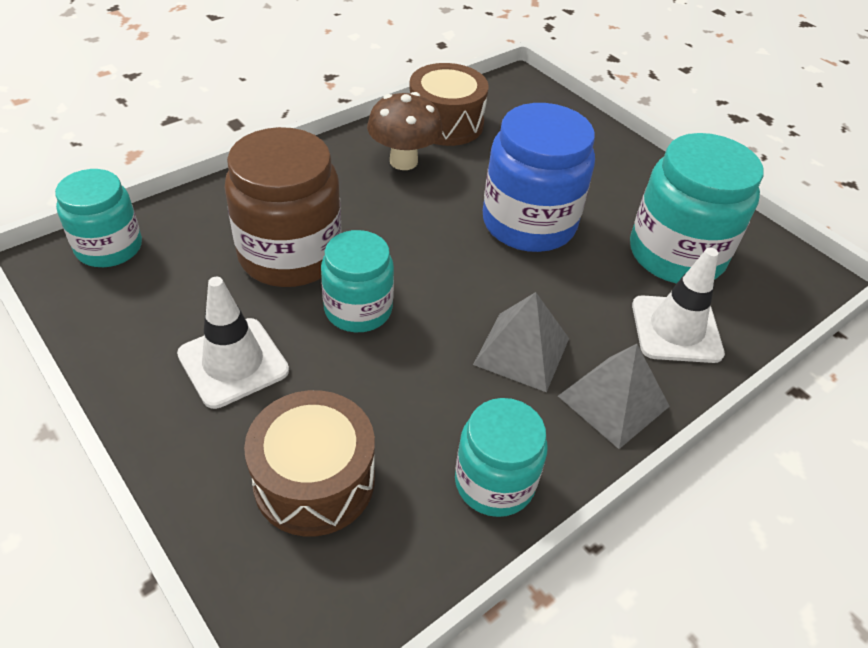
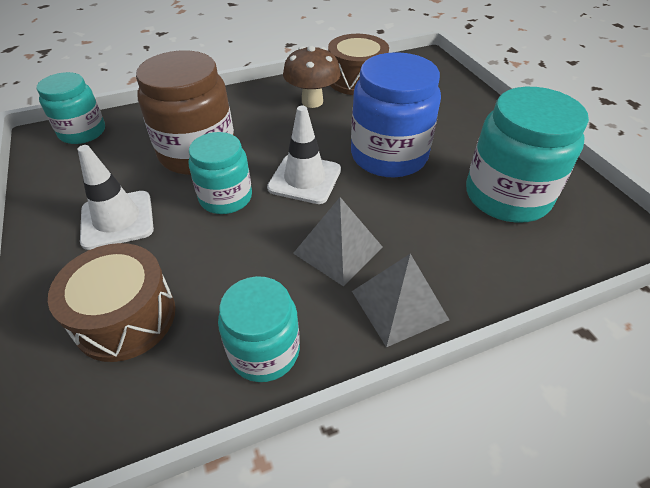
camera: 20 degrees right, 0 degrees up
white traffic cone [632,248,725,363] -> white traffic cone moved to [267,106,341,204]

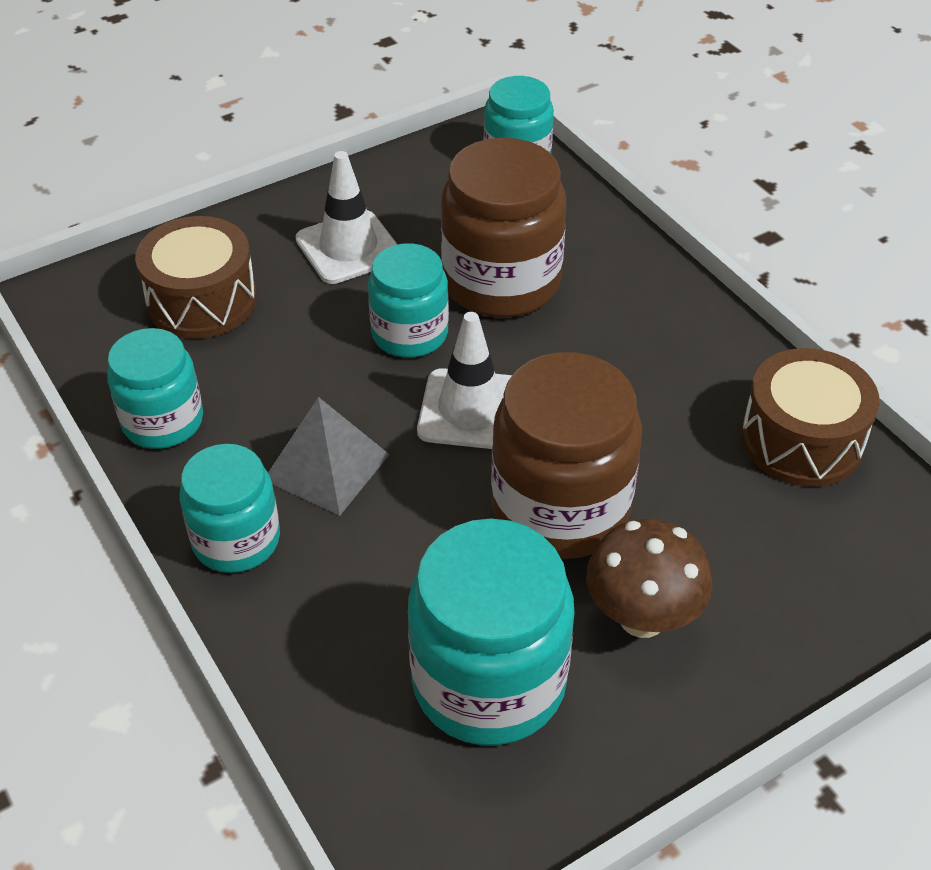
camera: 80 degrees right, 0 degrees up
brown mushroom [283,46,341,108] -> brown mushroom moved to [586,519,713,638]
blue jar [351,52,441,177] -> brown jar [491,352,642,559]
grey pyramid [352,254,449,347] -> turquoise jar [180,444,280,573]

